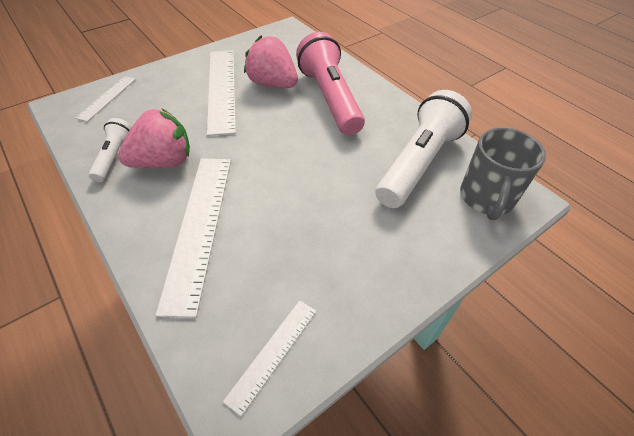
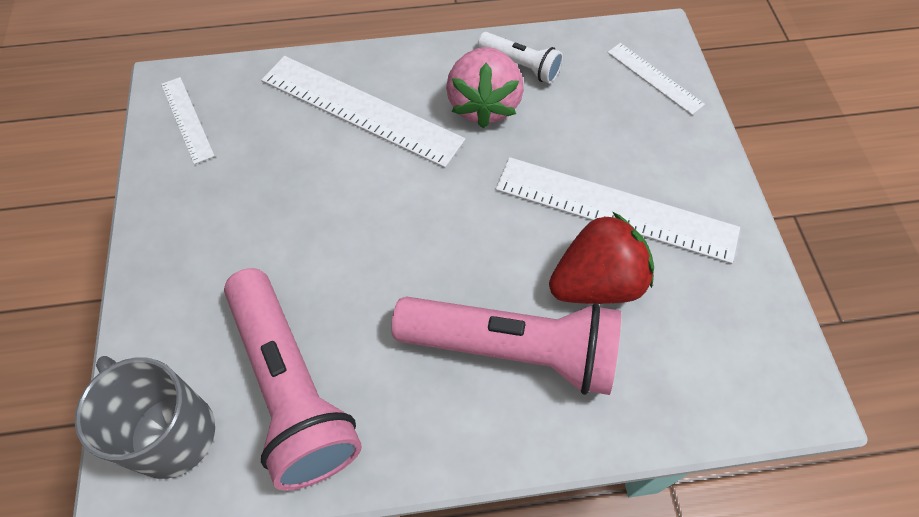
camera: 120 degrees right, 10 degrees up
pink strawberry [244,36,298,88] -> red strawberry [549,212,654,304]
white flashlight [375,90,472,208] -> pink flashlight [224,268,362,491]

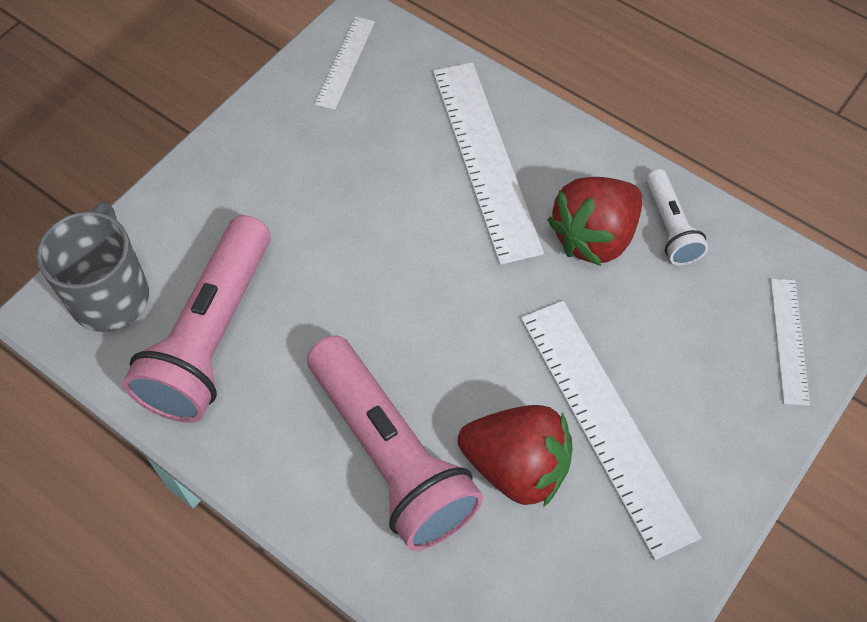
camera: 45 degrees right, 0 degrees up
pink strawberry [446,47,524,128] -> red strawberry [547,177,643,266]

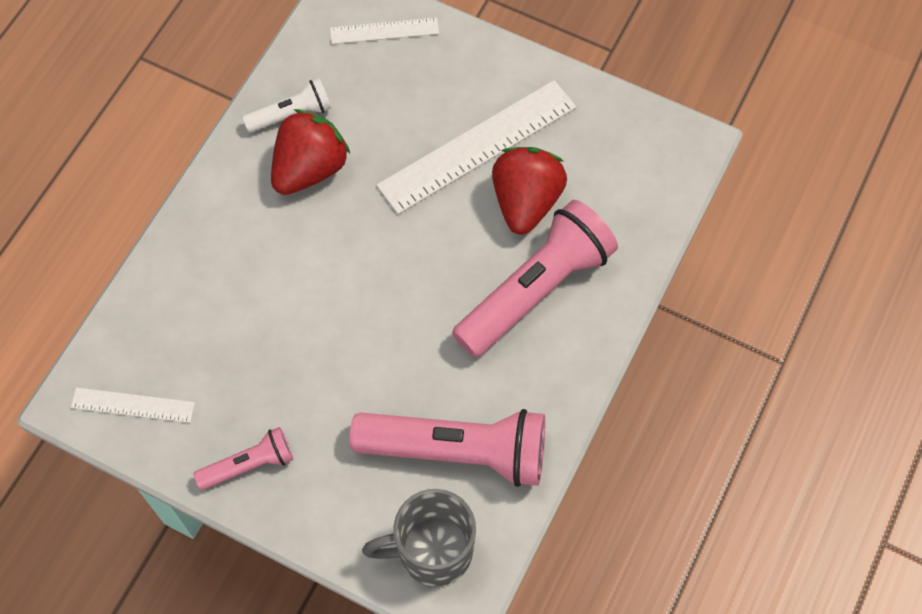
camera: 100 degrees left, 5 degrees up
white ruler [433,62,544,265] -> none
red strawberry [547,177,643,266] -> red strawberry turned 90 degrees counterclockwise [271,109,350,195]
none -> pink flashlight [193,427,293,490]

